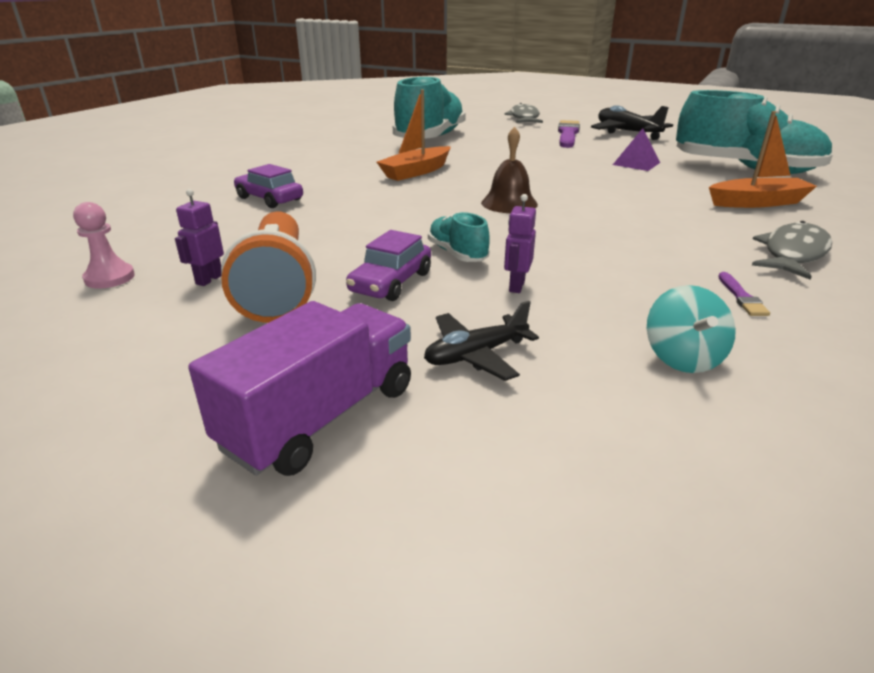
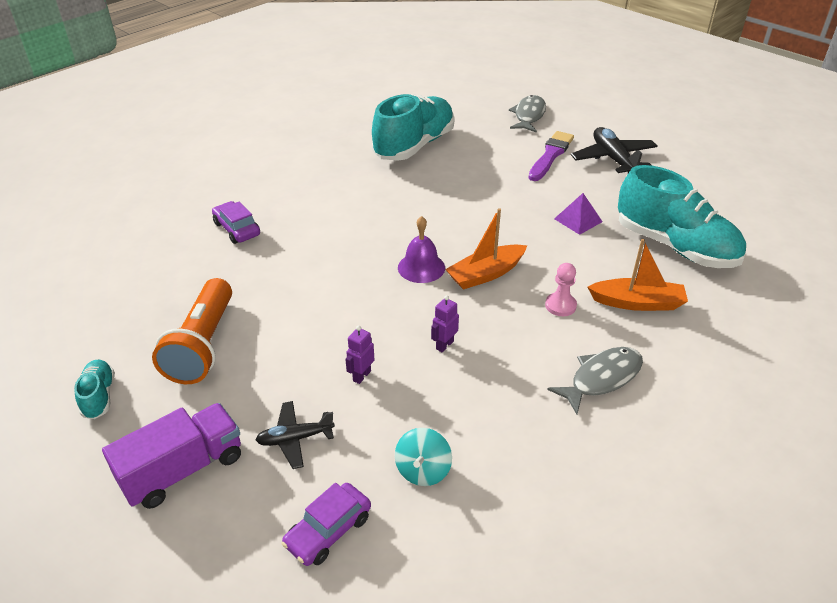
camera: 15 degrees right, 10 degrees up
pink pawn [73,202,135,289] -> pink pawn moved to [545,263,577,316]
purple robot [175,189,224,286] -> purple robot moved to [431,295,459,352]
purple car [346,230,431,301] -> purple car moved to [281,483,371,566]
orange boat [377,89,451,181] -> orange boat moved to [445,208,527,290]
turquoise shoe [428,212,490,262] -> turquoise shoe moved to [74,360,115,419]
brown bell [481,127,538,213] -> purple bell [398,216,445,283]
purple brush [718,272,770,316] -> none

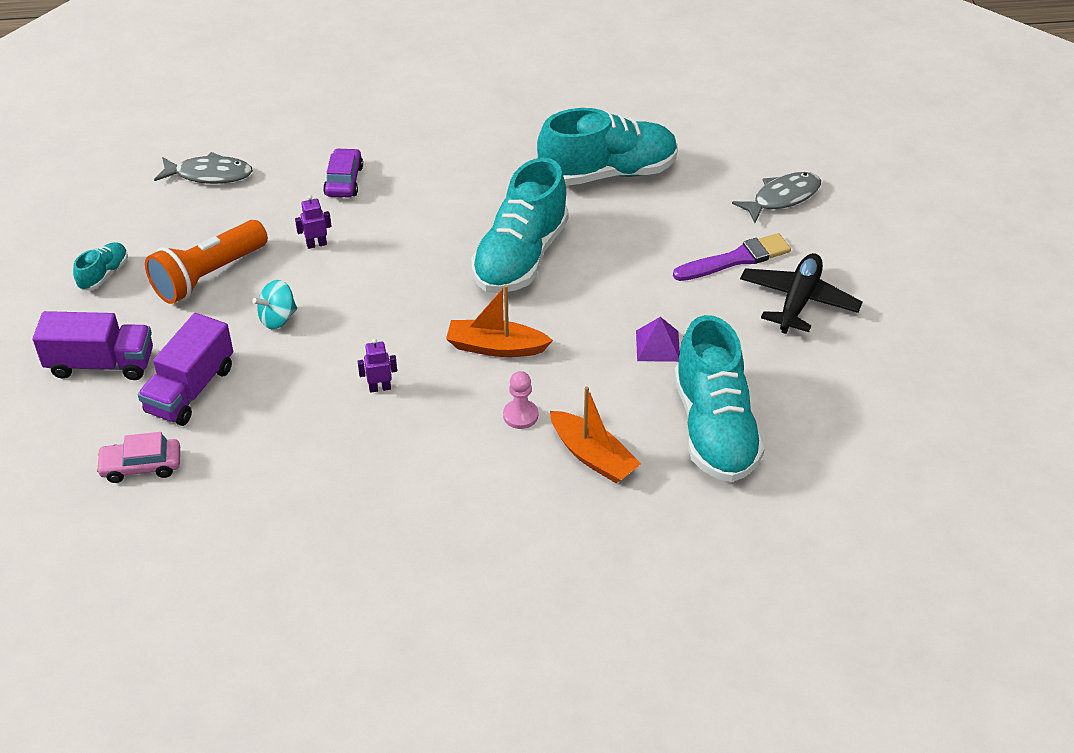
camera: 40 degrees right, 5 degrees up
black plane [256,401,335,469] -> purple truck [138,313,233,426]
purple car [281,483,371,566] -> pink car [96,432,180,483]
purple robot [345,326,374,384] -> purple robot moved to [295,195,332,249]
turquoise spinning top [395,428,452,486] -> turquoise spinning top moved to [252,280,297,329]
purple bell [398,216,445,283] -> none
grey fish [547,347,643,414] -> grey fish moved to [154,152,253,184]
none -> turquoise shoe [471,157,569,293]

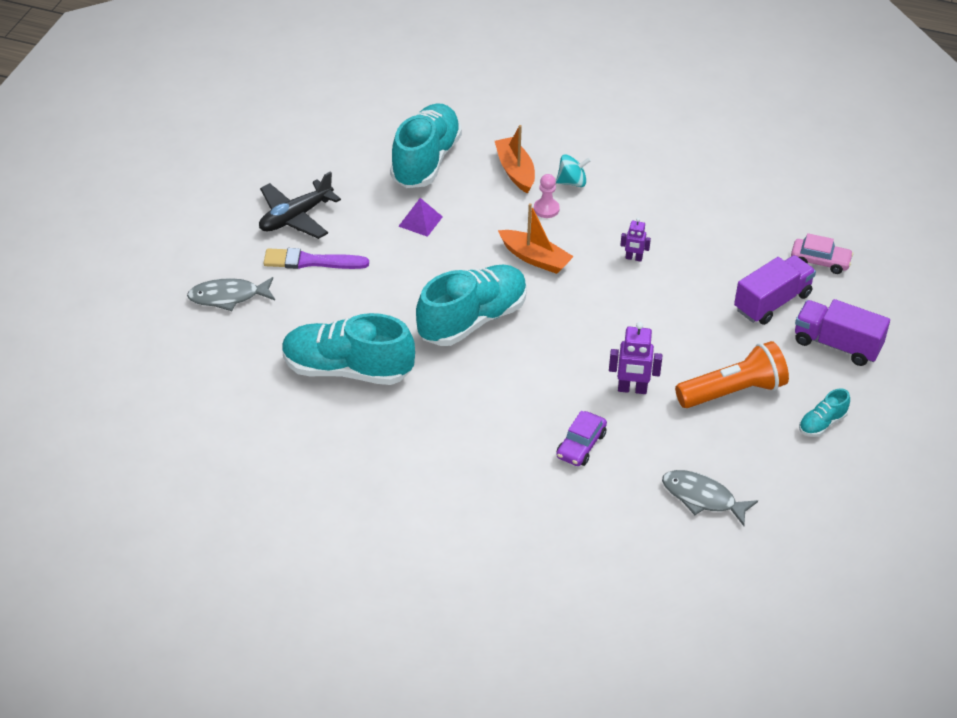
camera: 155 degrees left, 0 degrees up
turquoise spinning top [252,280,297,329] -> turquoise spinning top moved to [556,154,591,187]
purple robot [295,195,332,249] -> purple robot [609,322,662,394], size x1.63

